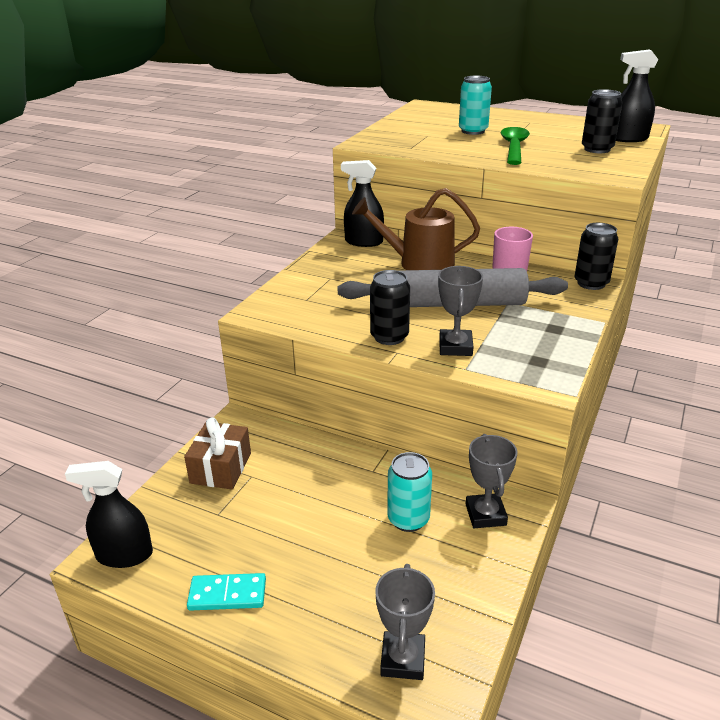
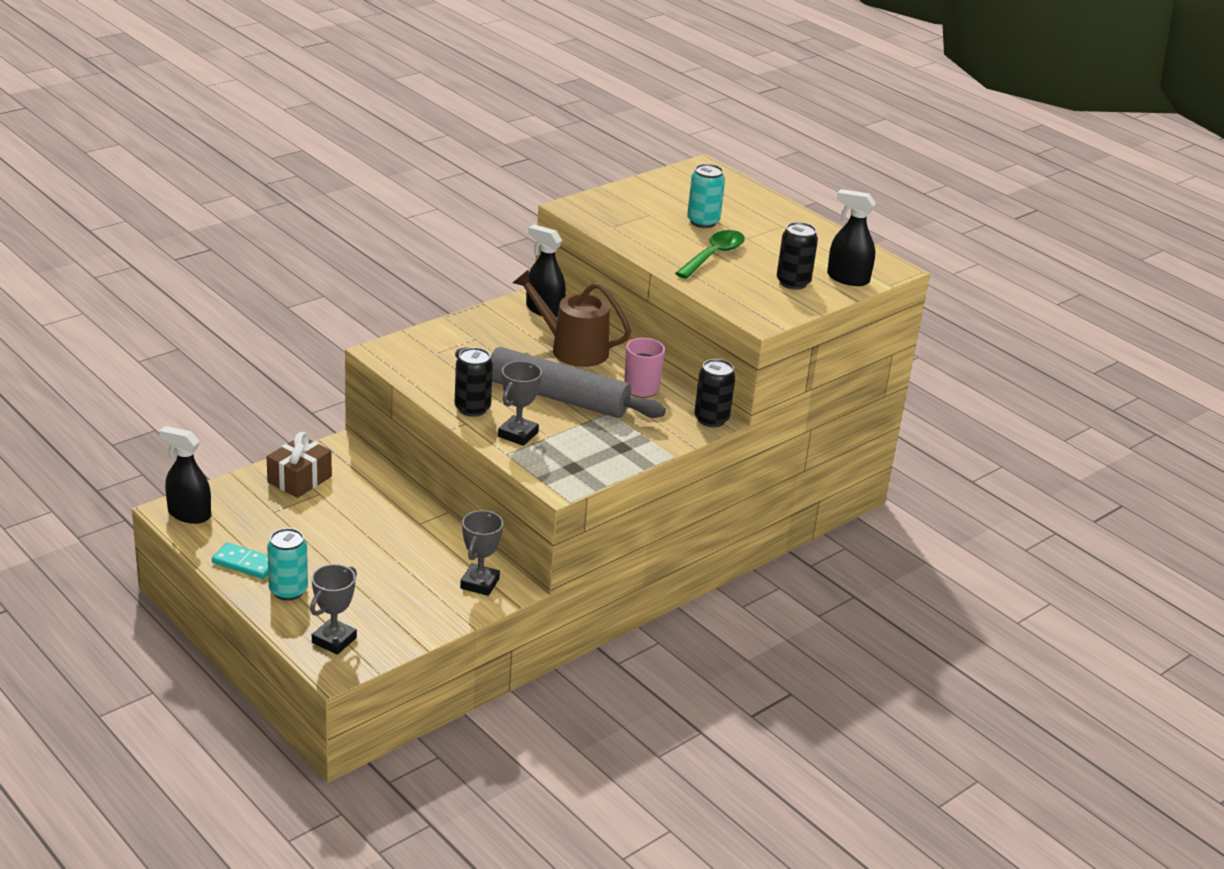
camera: 20 degrees right, 0 degrees up
turquoise can [387,452,432,532] -> turquoise can moved to [267,528,308,601]

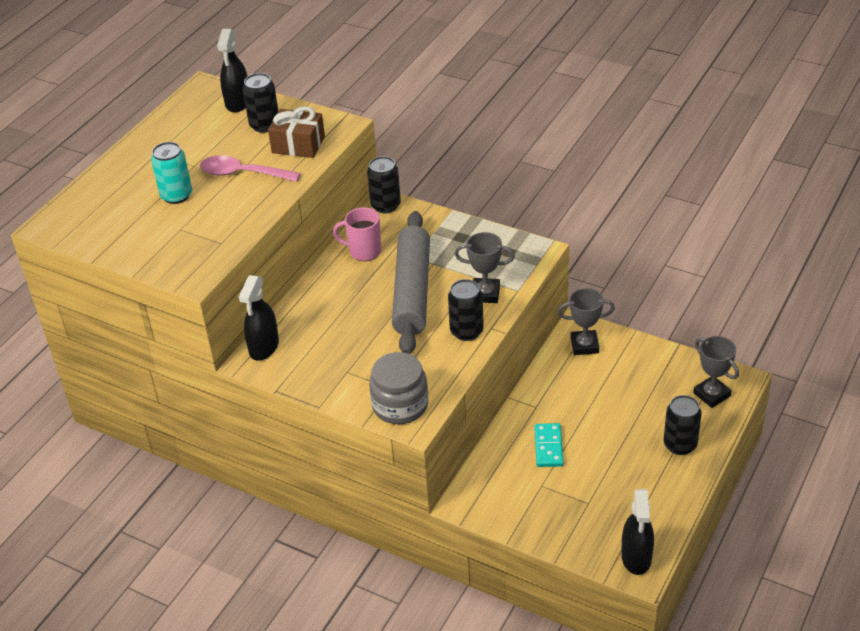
camera: 105 degrees left, 10 degrees up
turquoise domino [212,542,268,579] -> turquoise domino moved to [534,423,564,467]
brown gift [267,432,332,498] -> brown gift moved to [268,106,325,158]
turquoise can [267,528,308,601] -> black can [664,395,702,455]
grey trophy [310,564,357,655] -> grey trophy turned 45 degrees clockwise [693,336,739,408]
brown watering can [513,269,631,367] -> none
green spoon [675,230,745,279] -> pink spoon [200,155,301,182]
none -> grey jar [369,352,428,424]

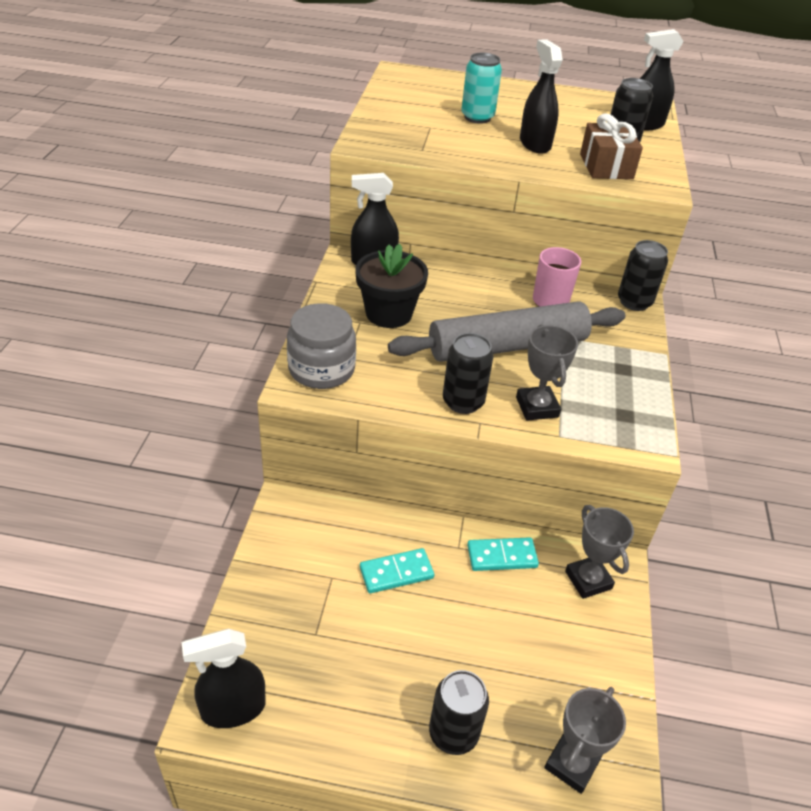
camera: 65 degrees right, 0 degrees up
pink spoon [200,155,301,182] -> black spray bottle [520,39,563,154]
none -> black flower pot [355,244,428,328]
none -> turquoise domino [467,537,539,571]

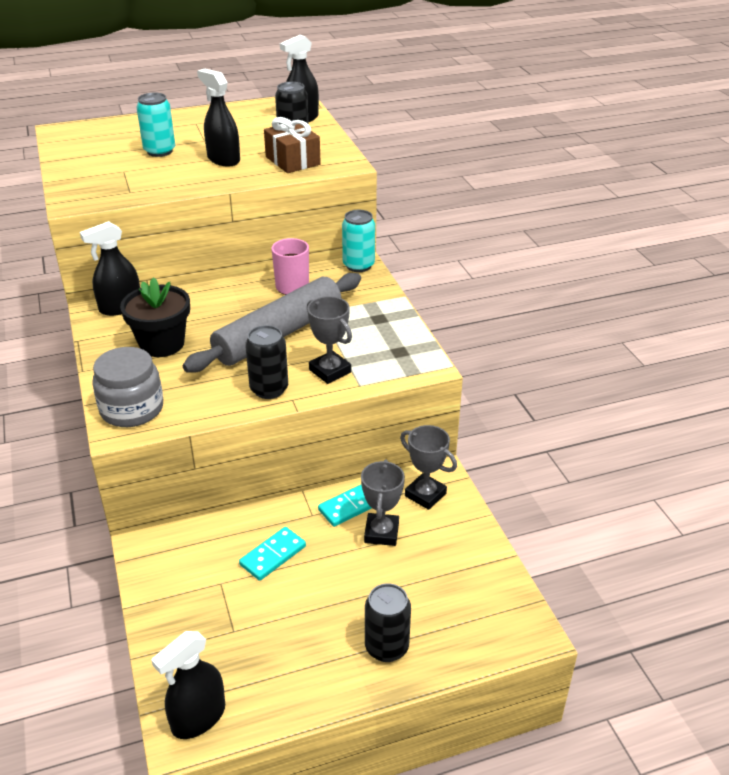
camera: 25 degrees left, 5 degrees down
grey trophy [544,687,626,794] -> grey trophy moved to [361,460,405,546]
black can [618,240,668,311] -> turquoise can [342,210,375,272]

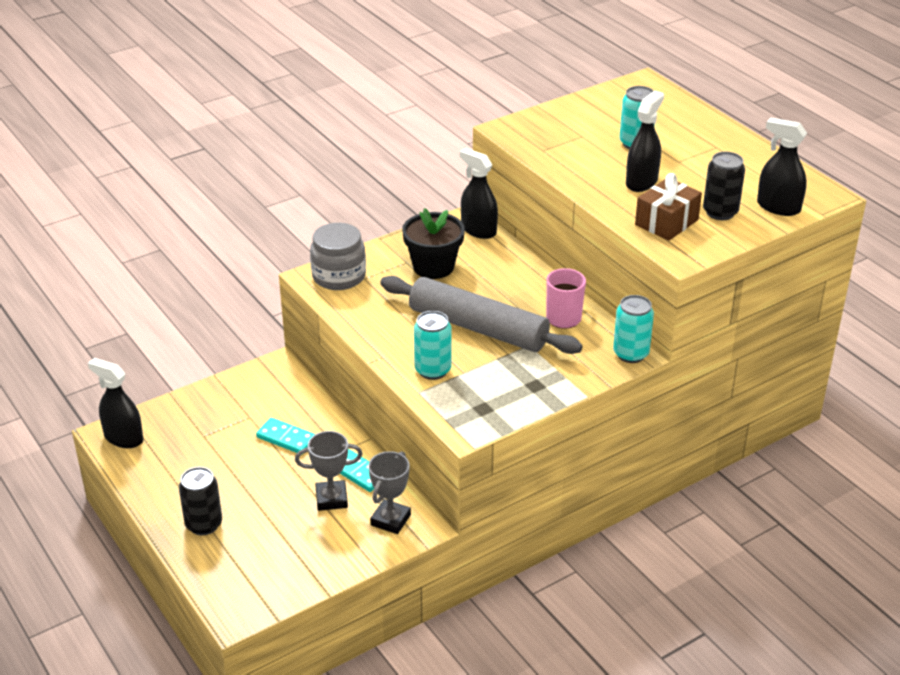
camera: 75 degrees right, 0 degrees up
black can [245,325,288,399] -> none
grey trophy [307,296,352,384] -> turquoise can [414,311,452,380]

